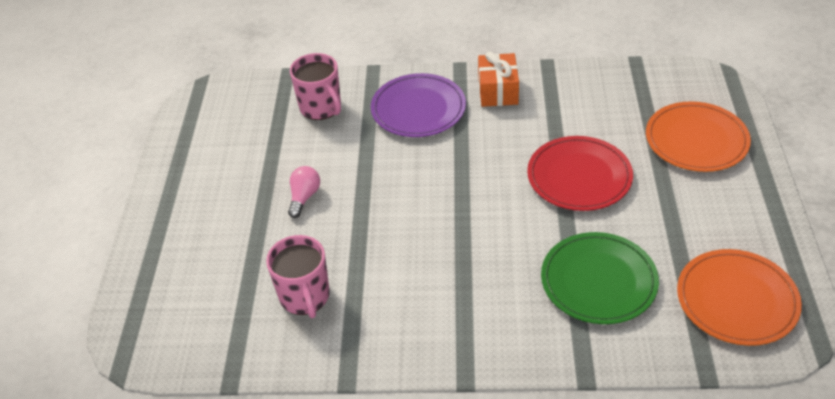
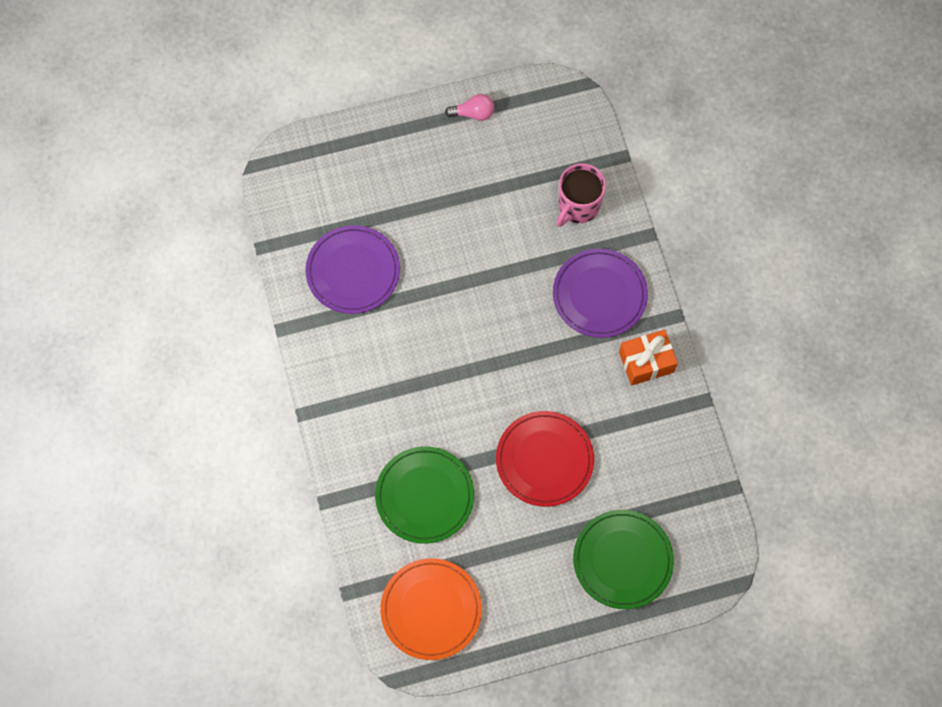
camera: 70 degrees right, 25 degrees up
pink mug [266,235,330,318] -> purple plate [306,225,400,314]
pink light bulb [288,166,320,218] -> pink light bulb moved to [445,94,494,121]
orange plate [646,101,751,172] -> green plate [573,510,674,609]

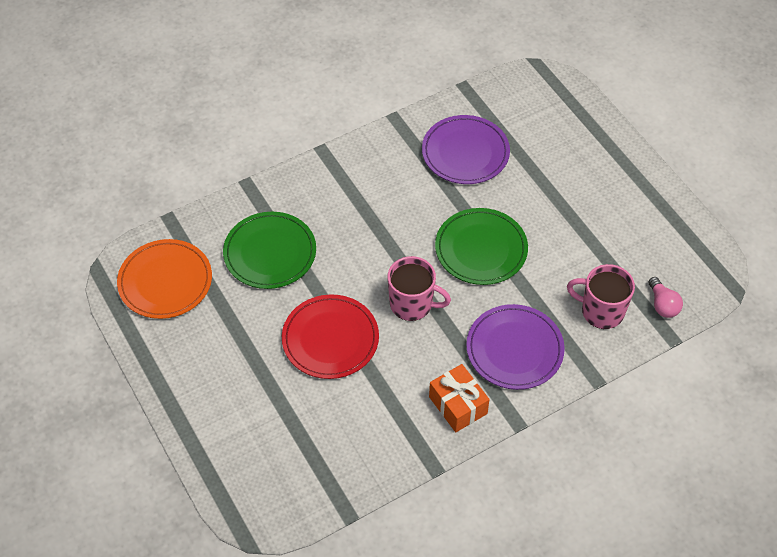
camera: 75 degrees right, 15 degrees down
pink light bulb [445,94,494,121] -> pink light bulb moved to [649,277,683,318]
green plate [573,510,674,609] -> green plate moved to [435,208,528,285]
none -> pink mug [388,256,451,321]

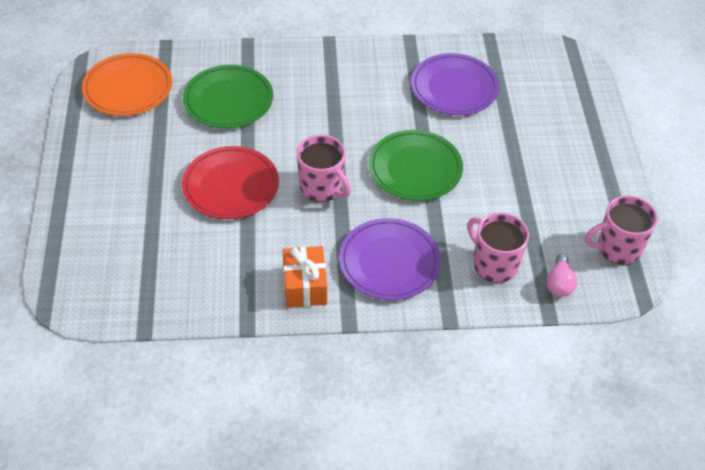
camera: 25 degrees right, 5 degrees down
none -> pink mug [585,195,658,265]

